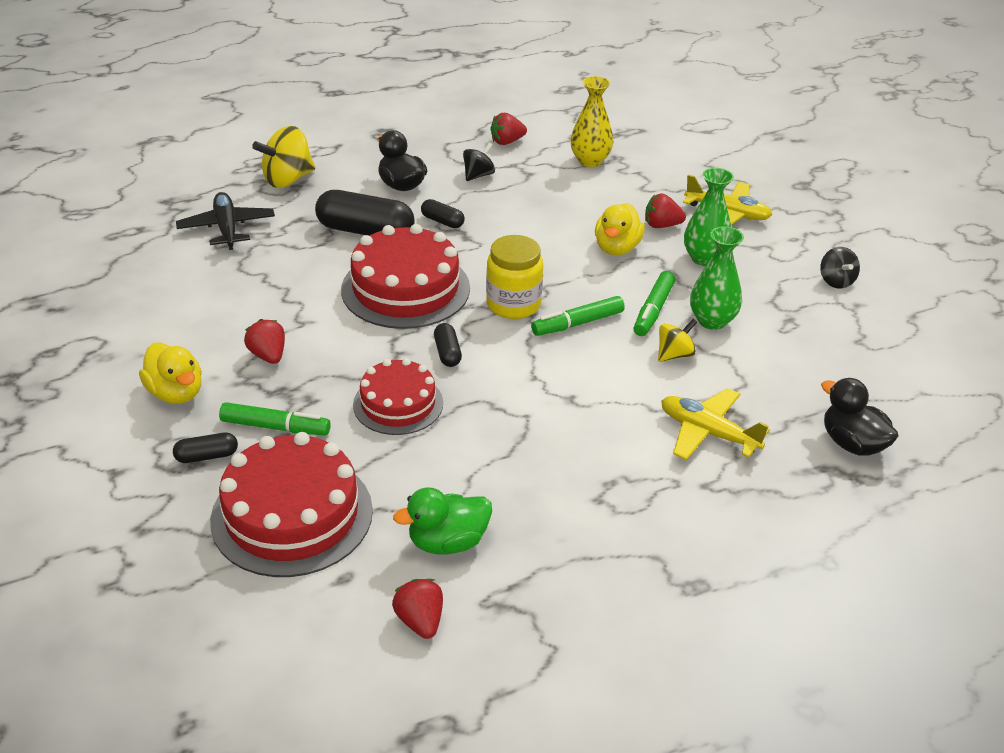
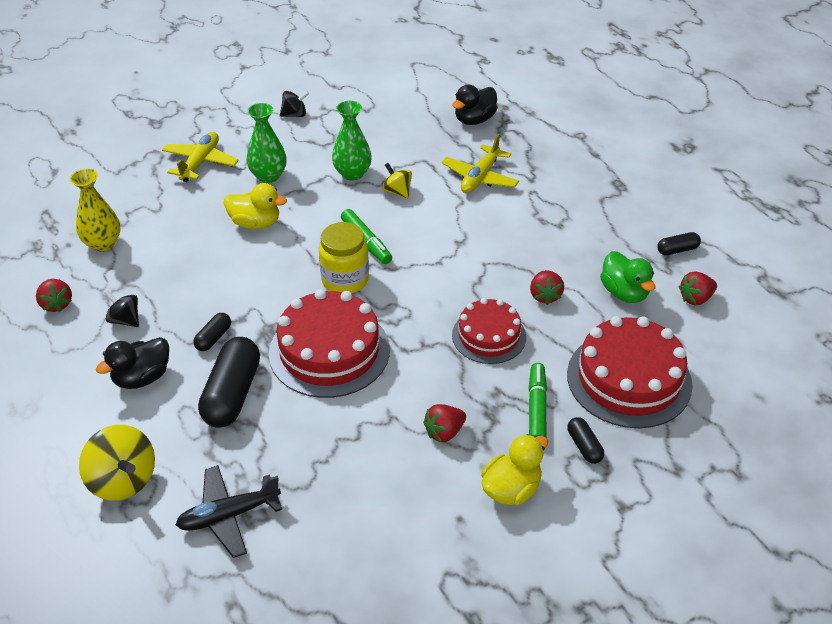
camera: 95 degrees left, 5 degrees up
black capsule [434,323,462,367] -> black capsule moved to [657,232,701,255]
green marker [633,271,676,336] -> none
red strawberry [645,193,686,228] -> red strawberry moved to [530,270,564,305]

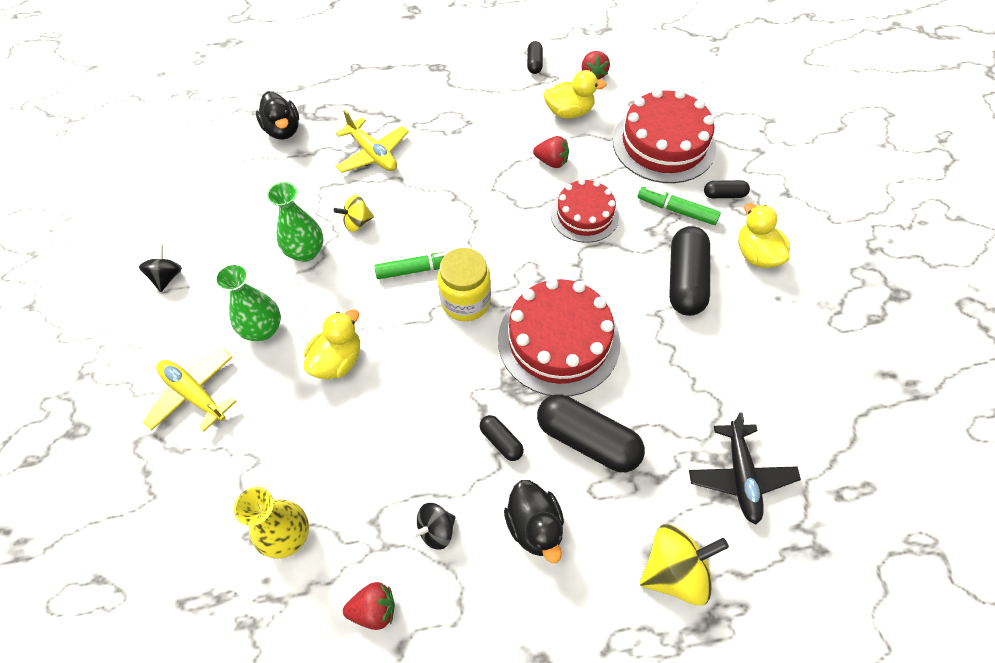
camera: 70 degrees left, 15 degrees up
red strawberry [423,404,466,442] -> black capsule [669,226,710,316]
green duck [600,251,656,303] -> yellow duck [543,70,607,118]

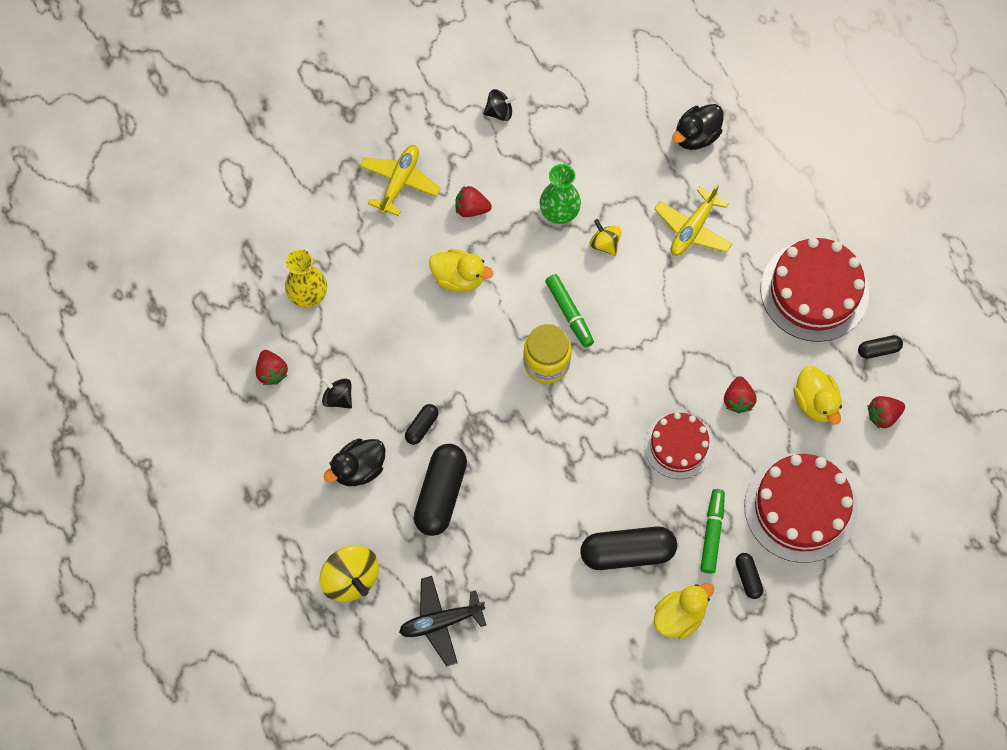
camera: 75 degrees right, 10 degrees up
green vase [215,263,281,341] -> red strawberry [455,186,492,217]
red cake [498,278,621,396] -> red cake moved to [761,237,869,342]

